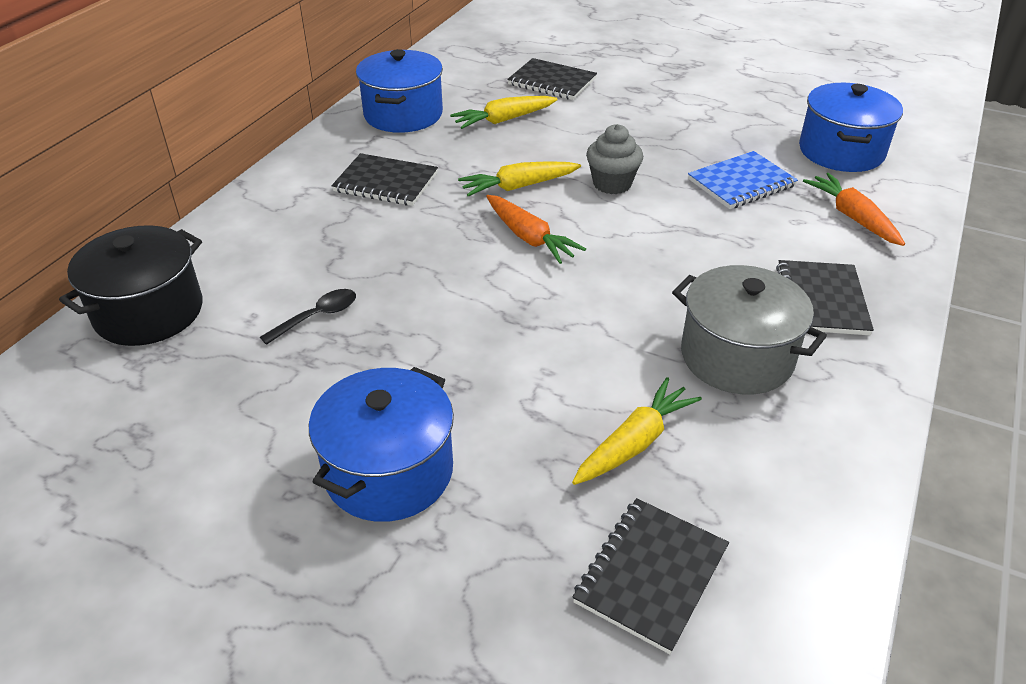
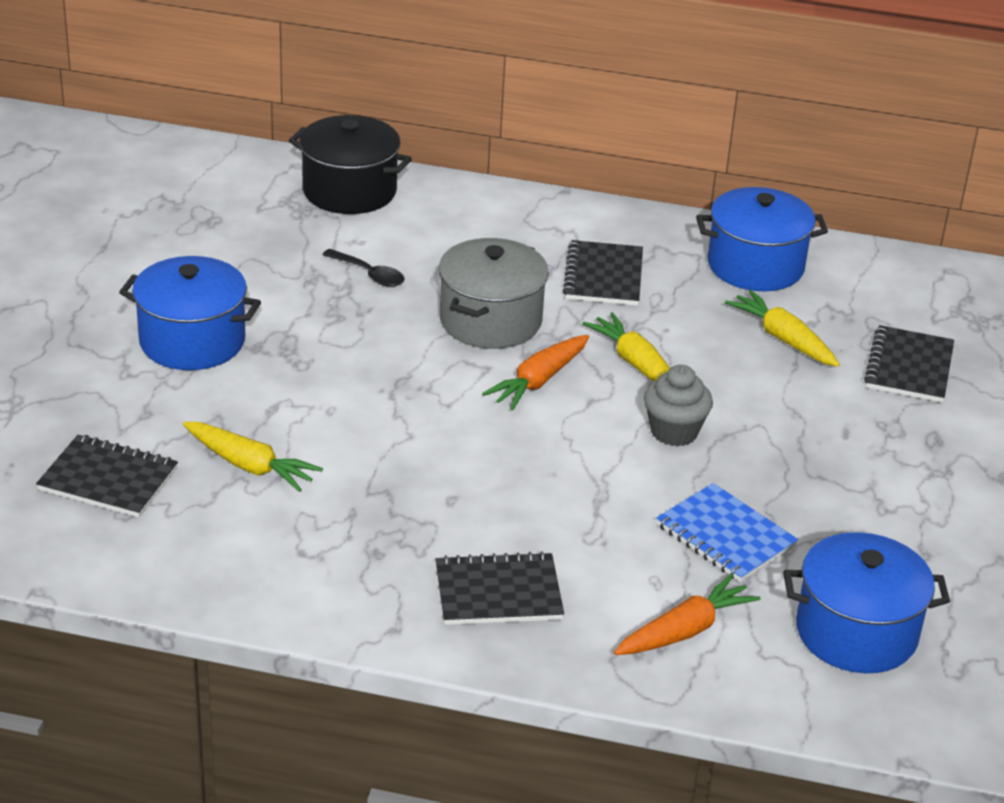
camera: 75 degrees right, 5 degrees down
grey pot [672,265,827,395] -> grey pot moved to [438,238,549,349]

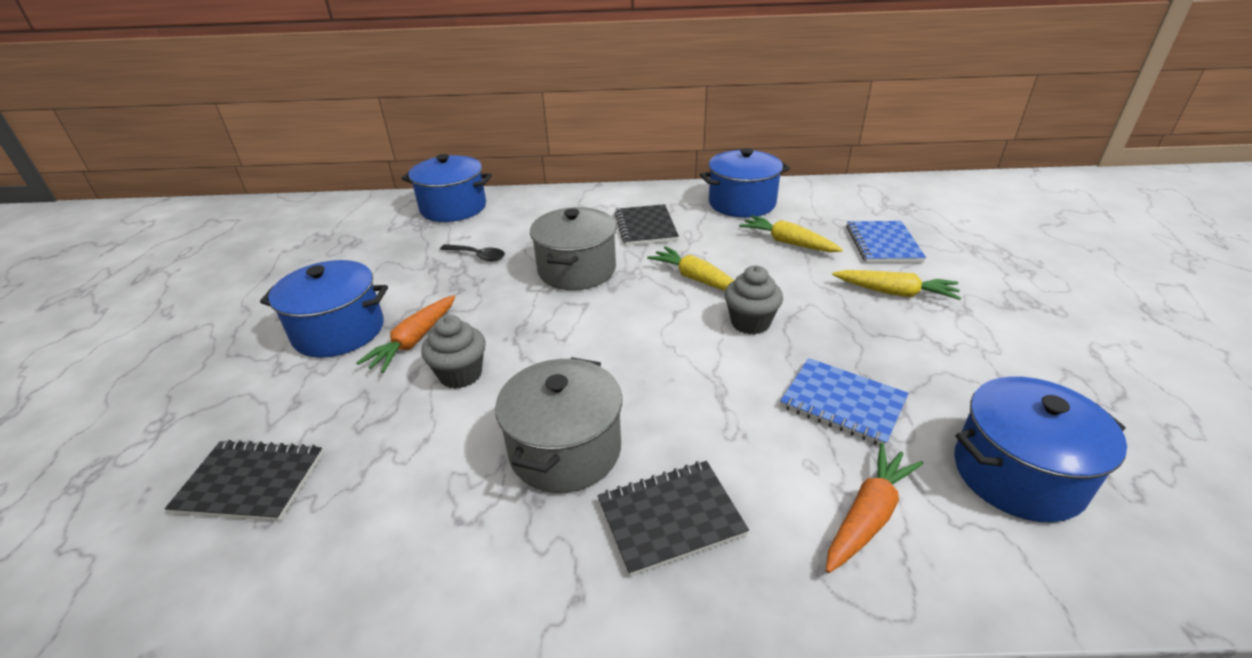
camera: 10 degrees left, 0 degrees up
yellow carrot [183,422,323,492] -> yellow carrot moved to [832,270,961,300]
black pot [288,115,412,214] -> blue pot [402,154,492,222]
orange carrot [482,335,589,410] -> orange carrot moved to [356,295,455,373]
black notebook [864,325,954,403] -> blue notebook [846,221,926,263]
none -> grey cupcake [421,315,486,389]
none -> grey pot [495,357,622,493]

